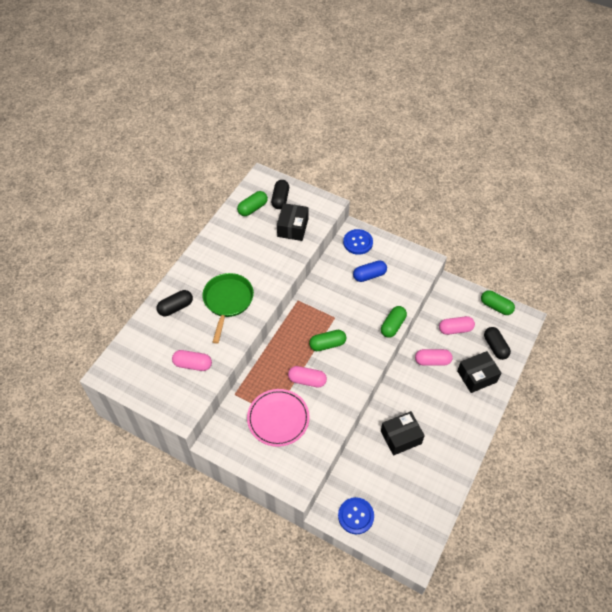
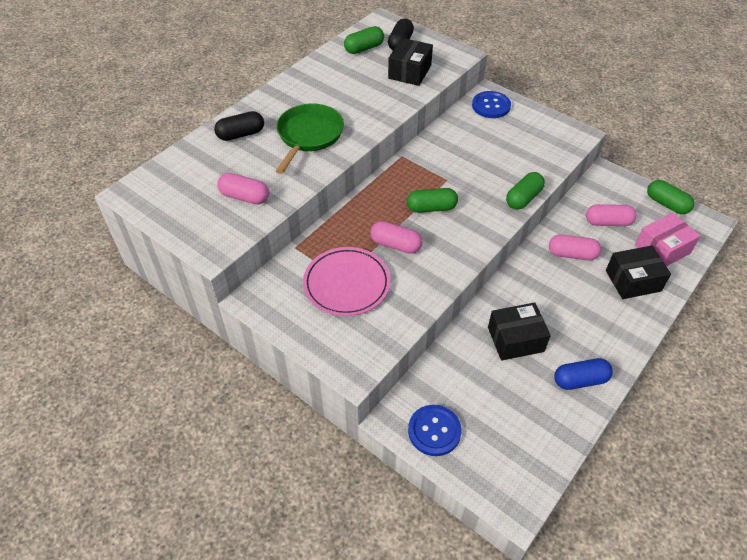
camera: 10 degrees right, 5 degrees down
blue capsule [353,260,387,282] -> blue capsule moved to [554,358,613,390]
black capsule [484,327,511,360] -> pink box [635,213,700,267]

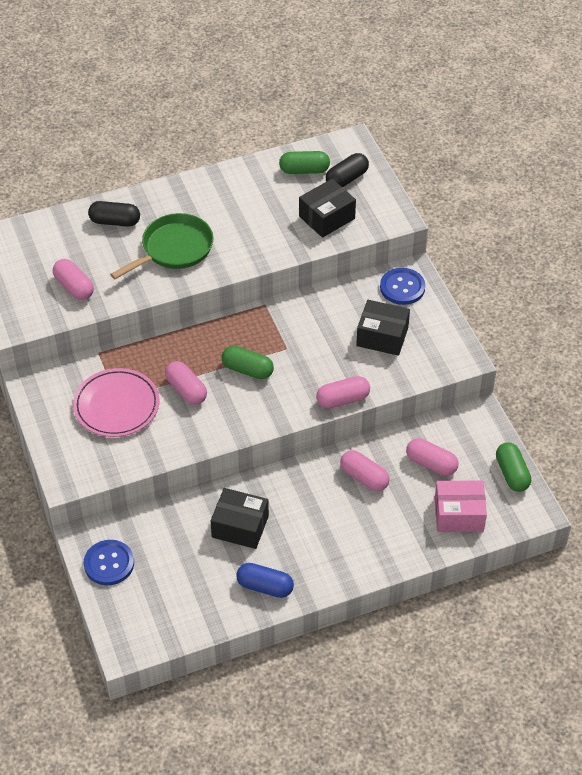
camera: 30 degrees right, 0 degrees up
green capsule [506,172,545,210] -> pink capsule [316,376,370,408]
black box [606,246,671,299] -> black box moved to [356,300,410,356]

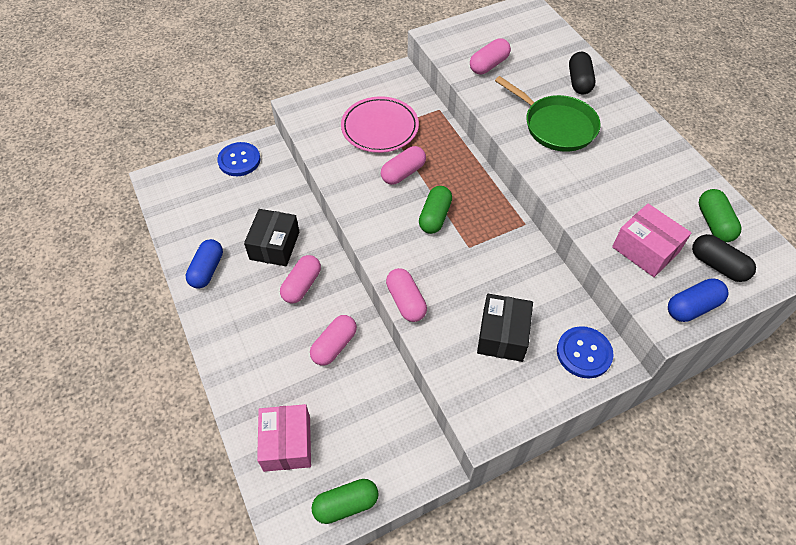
camera: 85 degrees right, 5 degrees up
black box [299,179,356,238] -> pink box [612,204,691,277]
pink capsule [406,438,458,476] -> pink capsule moved to [280,255,321,304]
none -> blue capsule [668,278,728,322]

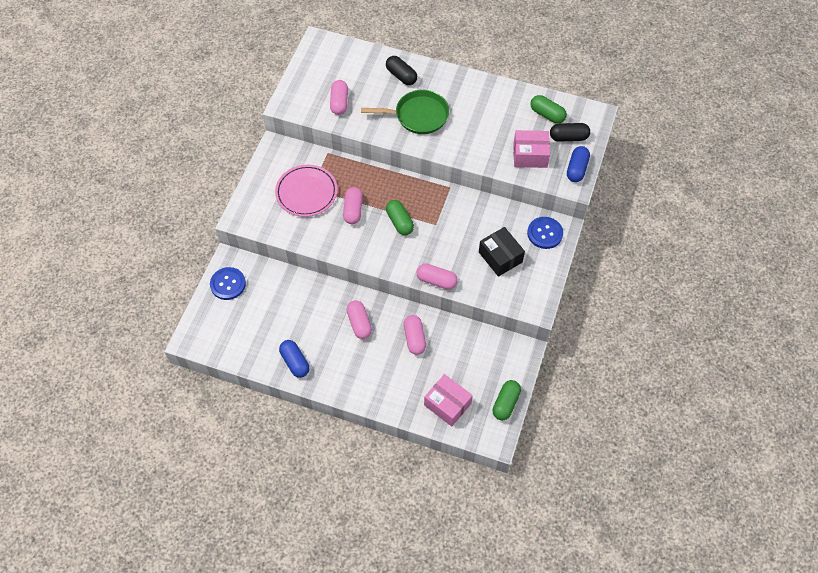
camera: 45 degrees left, 5 degrees up
black box [244,209,299,266] -> none

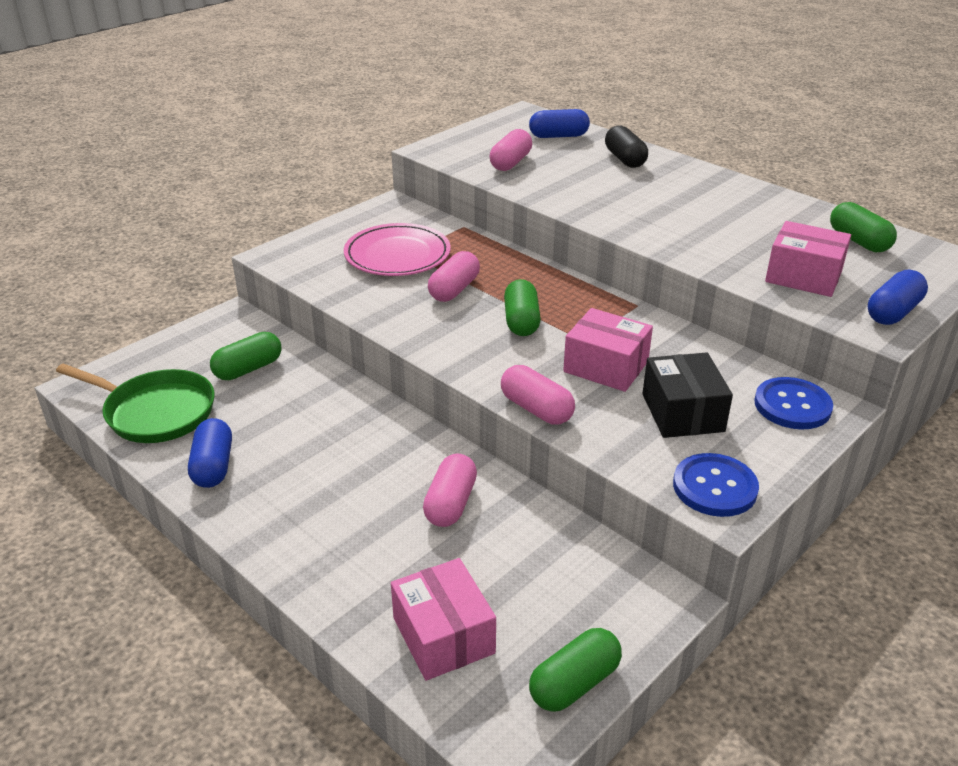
camera: 25 degrees right, 25 degrees down
blue button [210,267,246,300] -> blue button moved to [673,453,759,517]
pink capsule [347,300,372,339] -> none
green pan [361,90,449,134] -> green pan moved to [56,364,215,443]
black capsule [550,123,590,142] -> none
none -> green capsule [210,332,282,380]
none -> blue capsule [529,109,590,138]
none -> pink box [563,308,653,392]

